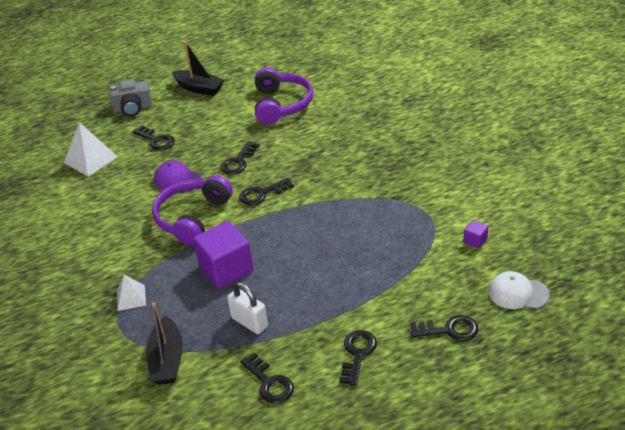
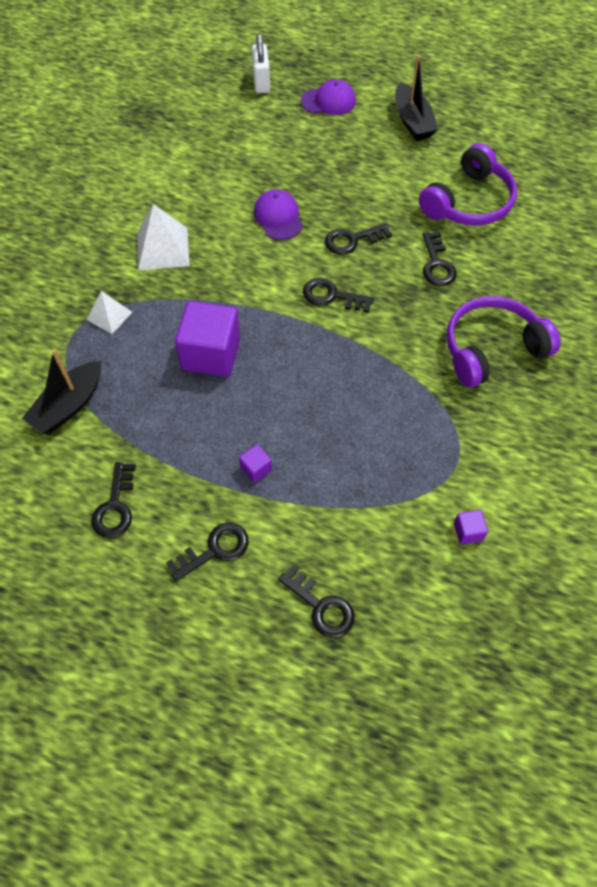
camera: 40 degrees right, 20 degrees up
white pyramid [64,122,118,177] -> white pyramid moved to [137,204,190,270]
grey camera [109,79,152,116] -> purple cap [301,79,356,115]
black key [132,125,175,151] -> black key moved to [422,232,457,286]
purple headphones [152,175,233,246] -> purple headphones moved to [446,296,561,387]
white padlock [227,282,268,334] -> white padlock moved to [252,34,270,93]
white cap [488,271,549,309] -> none
none -> purple cube [239,444,272,483]

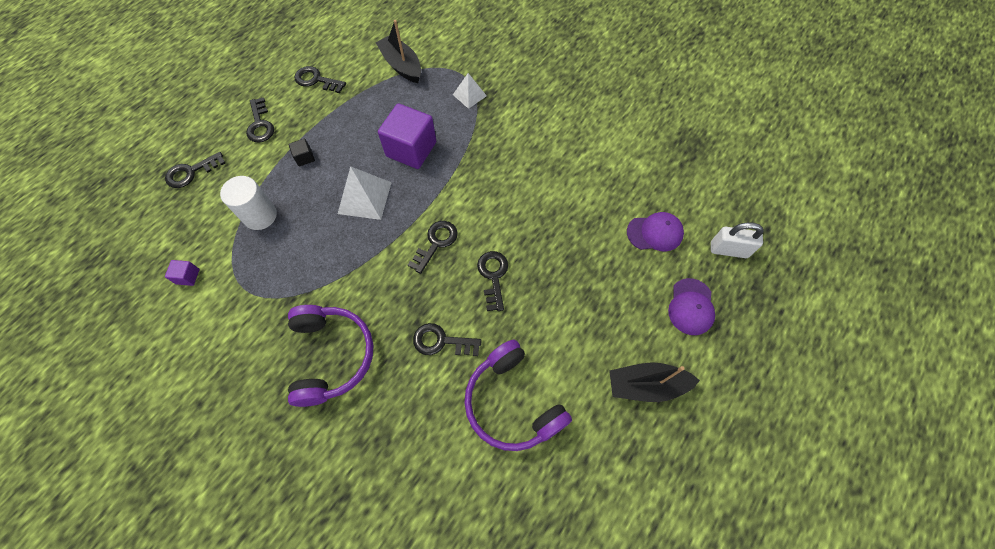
camera: 105 degrees right, 5 degrees up
white pyramid [137,204,190,270] -> white pyramid moved to [338,166,392,220]
purple cube [239,444,272,483] -> black cube [289,139,315,166]
purple cap [254,189,303,240] -> purple cap moved to [627,212,684,252]
none -> white cylinder [220,176,277,230]

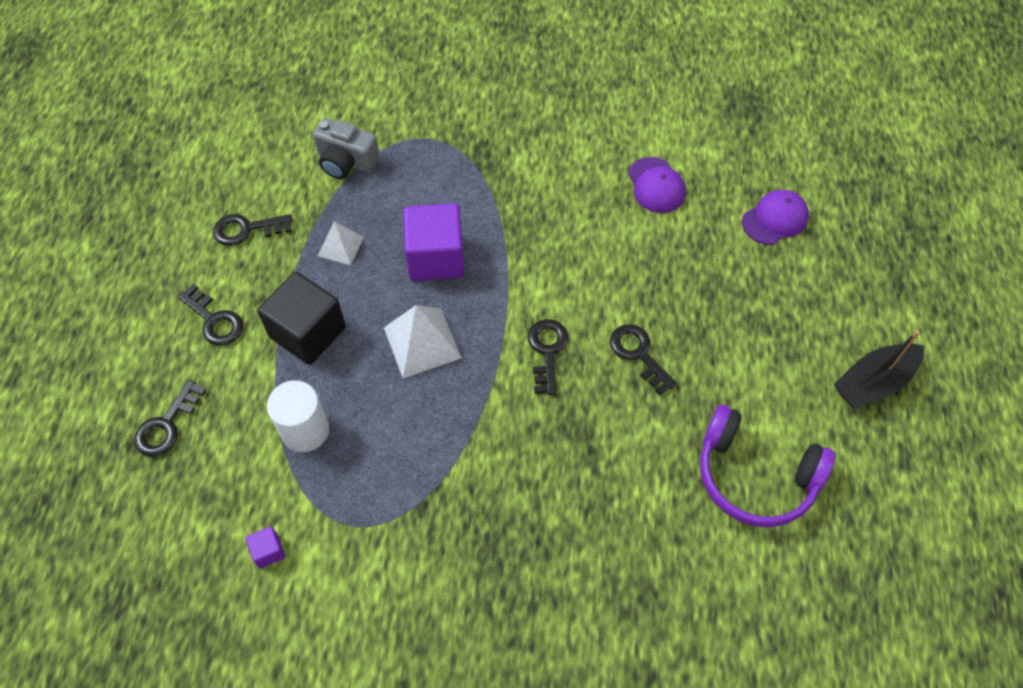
camera: 30 degrees left, 5 degrees down
purple headphones [288,305,374,407] -> none
black cube [289,139,315,166] -> black cube [257,272,346,365], size x2.30
black boat [375,20,421,83] -> grey camera [313,118,380,179]
black key [413,323,482,356] -> none
white pyramid [453,73,487,109] -> white pyramid moved to [318,222,364,265]
purple cap [668,278,715,335] -> purple cap moved to [628,157,686,213]
white padlock [711,222,764,258] -> none

